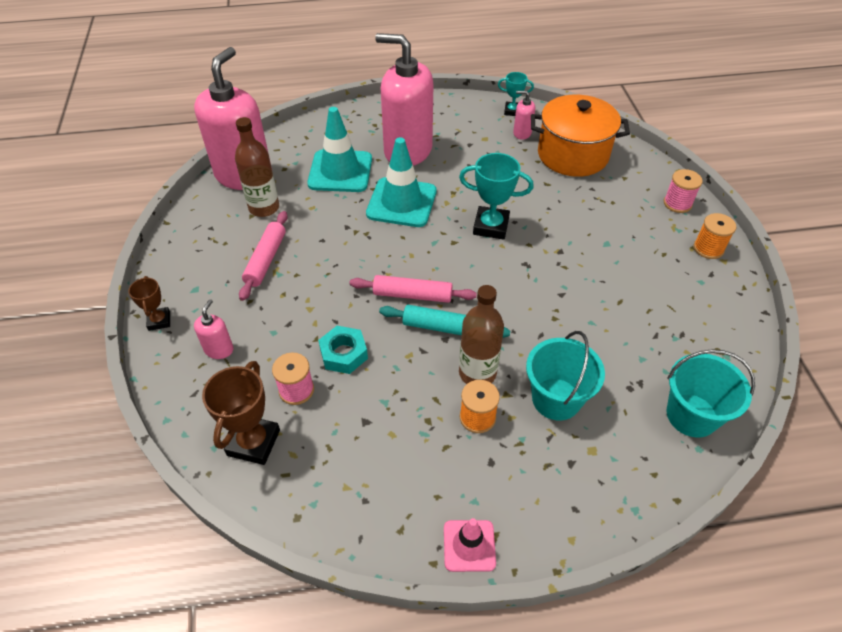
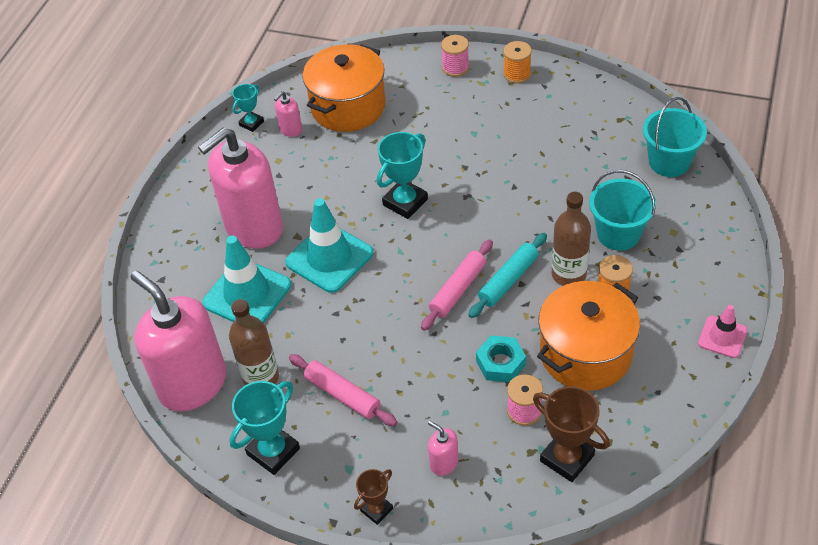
camera: 60 degrees left, 0 degrees up
brown trophy [128,276,170,331] -> brown trophy turned 60 degrees counterclockwise [354,469,393,525]
none -> turquoise trophy [229,381,300,475]
none -> orange pot [537,281,640,391]

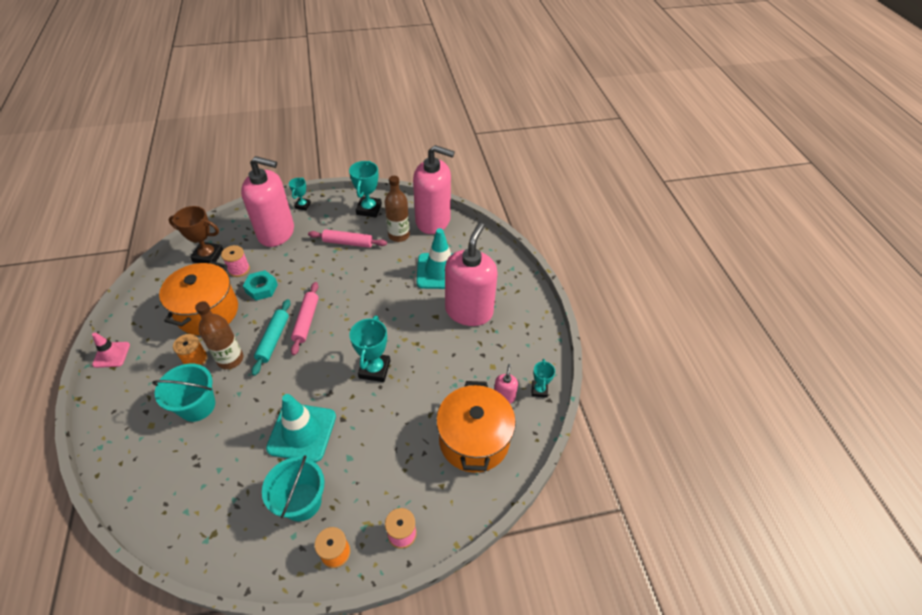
camera: 145 degrees right, 0 degrees up
turquoise traffic cone [285,198,373,293] -> turquoise traffic cone moved to [266,394,336,462]
brown trophy [354,469,393,525] -> turquoise trophy [289,178,311,210]
pink soap dispenser [428,421,458,476] -> pink soap dispenser [241,156,294,247], size x2.47
turquoise bucket [643,97,707,177] -> turquoise bucket moved to [262,455,324,521]

